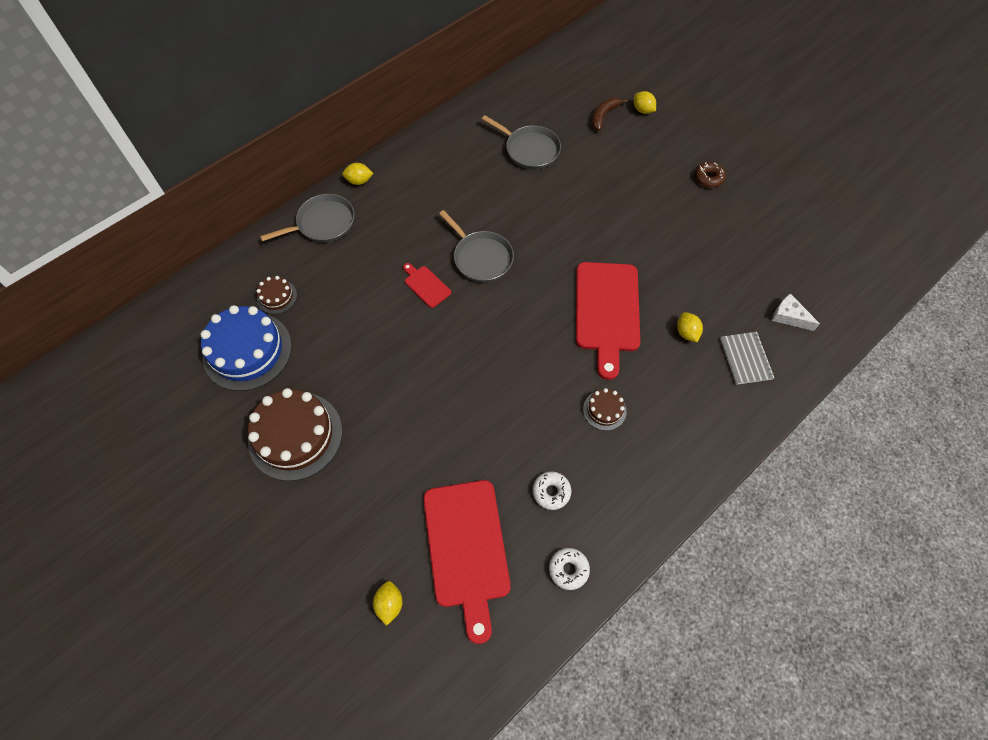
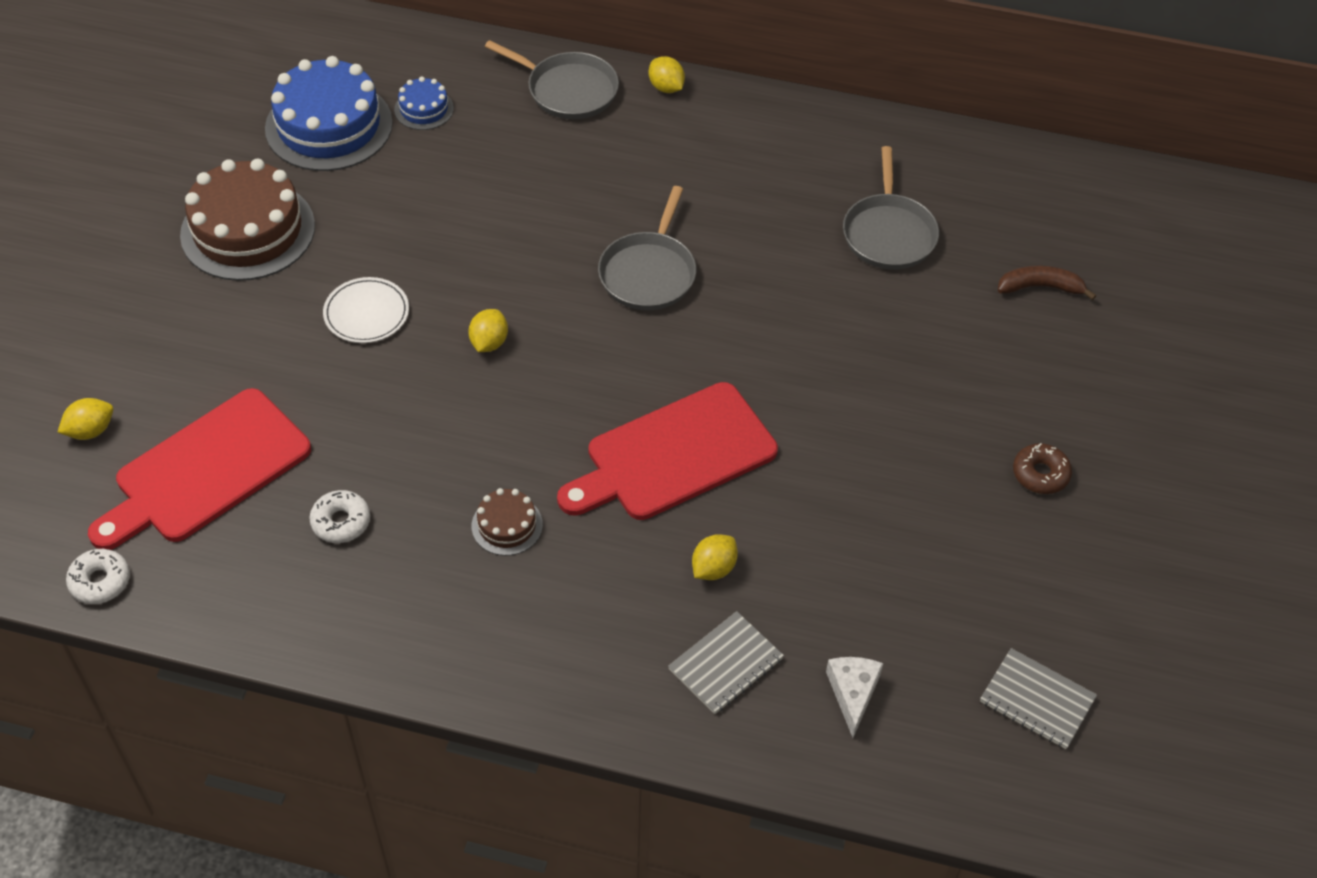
camera: 55 degrees right, 10 degrees down
brown cake [257,276,297,314] -> blue cake [394,77,454,130]
red cutting board [403,263,451,308] -> none
white donut [549,548,590,590] -> white donut moved to [66,549,130,604]
yellow lemon [634,91,656,114] -> yellow lemon moved to [469,309,508,352]
none -> white plate [323,277,409,343]
none -> grey notebook [980,648,1097,749]

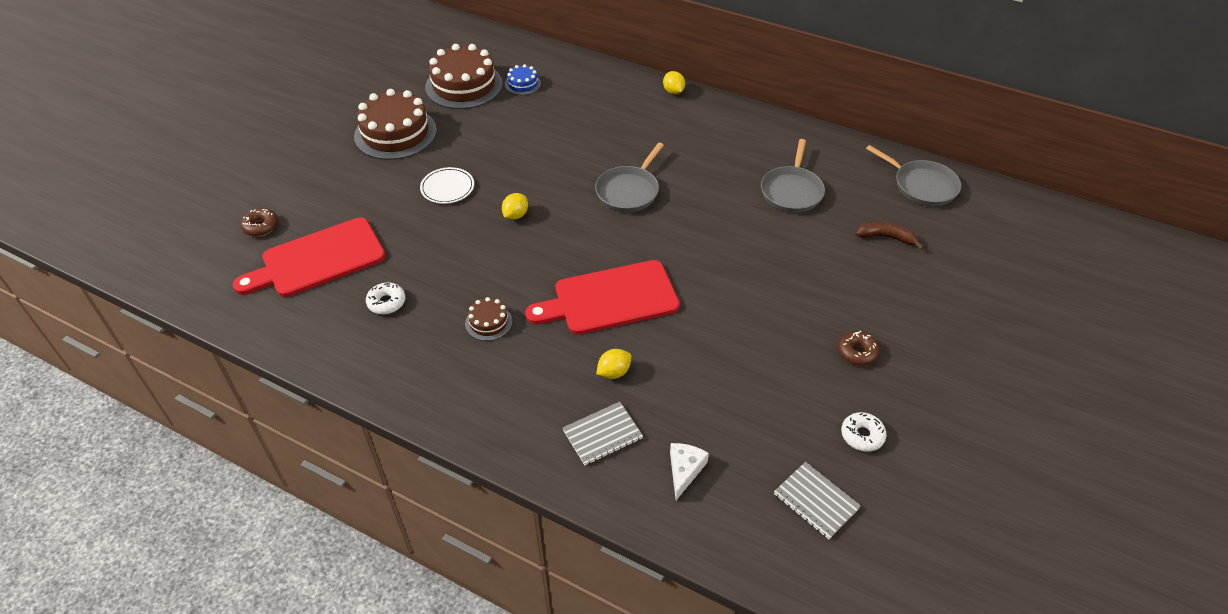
camera: 15 degrees right, 5 degrees down
yellow lemon [58,398,113,440] -> brown donut [240,208,278,236]
white donut [66,549,130,604] -> white donut moved to [841,412,886,452]
blue cake [265,56,393,171] -> brown cake [425,44,503,109]
grey pan [485,40,619,119] -> grey pan moved to [866,145,961,206]

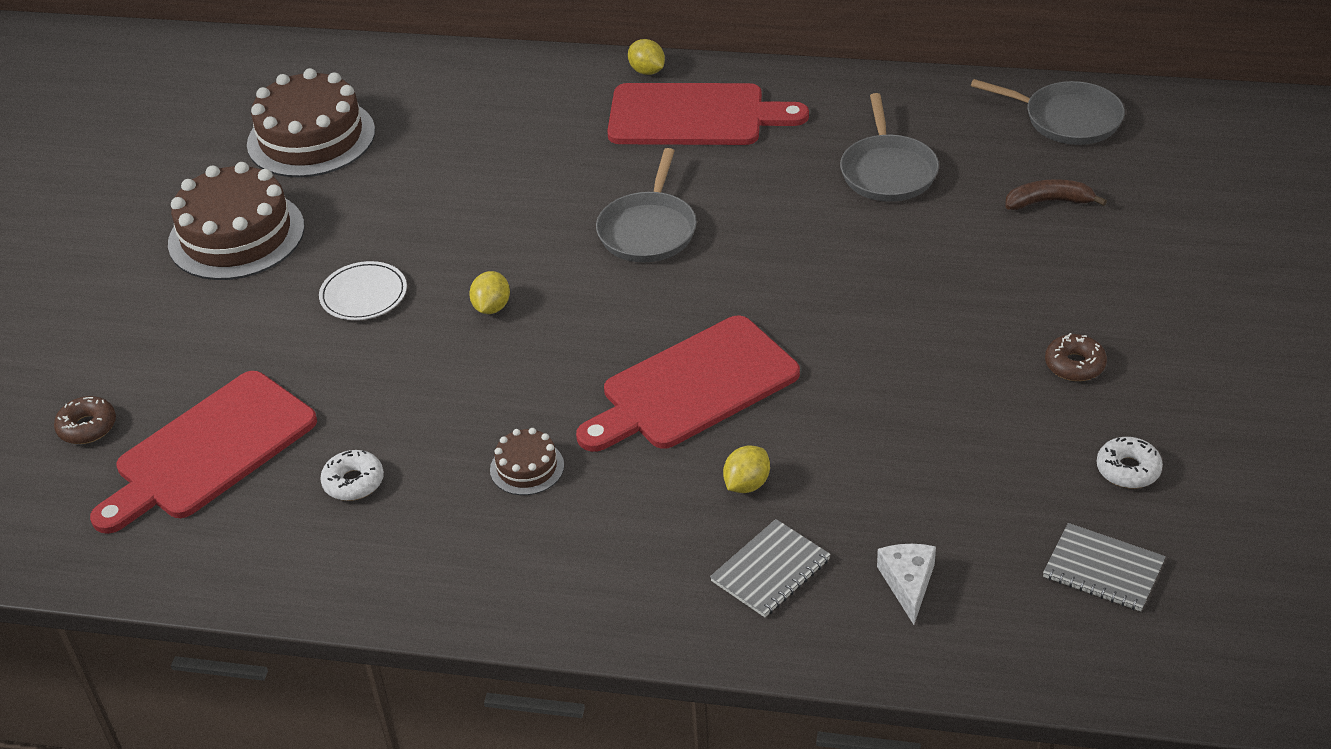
camera: 15 degrees left, 5 degrees down
blue cake [505,64,541,95] -> none
none -> red cutting board [607,83,809,145]

